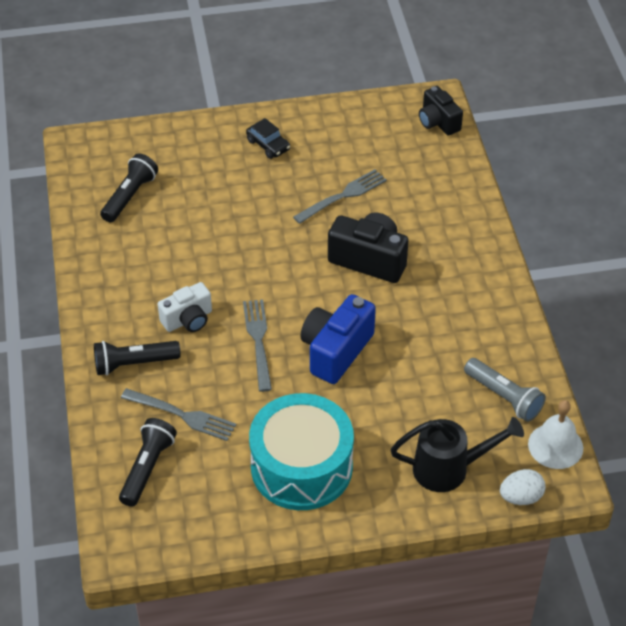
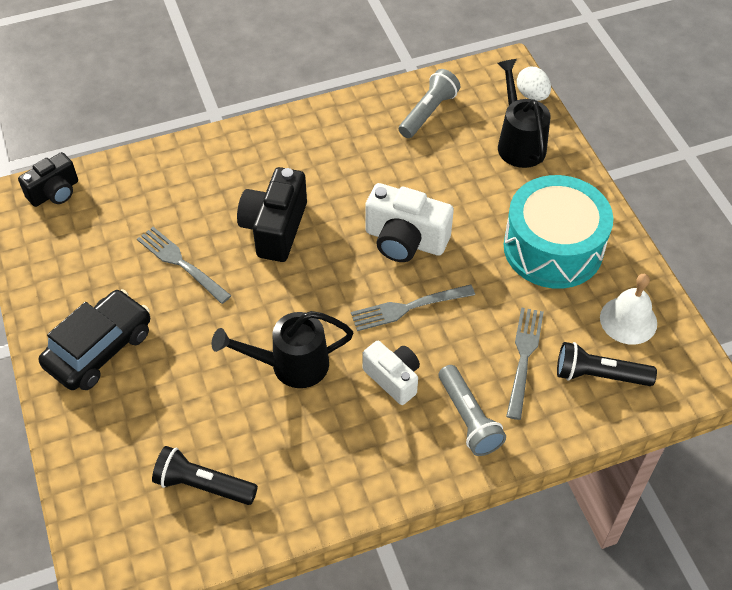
camera: 100 degrees left, 5 degrees up
black flashlight [94,341,181,375] -> grey flashlight [439,365,506,456]
black car [246,118,290,159] -> black car [39,289,150,390], size x1.87
blue camera [300,294,376,384] -> white camera [365,183,454,262]
white bell [528,400,583,469] -> white bell moved to [600,274,657,345]
none -> black watering can [212,311,353,388]

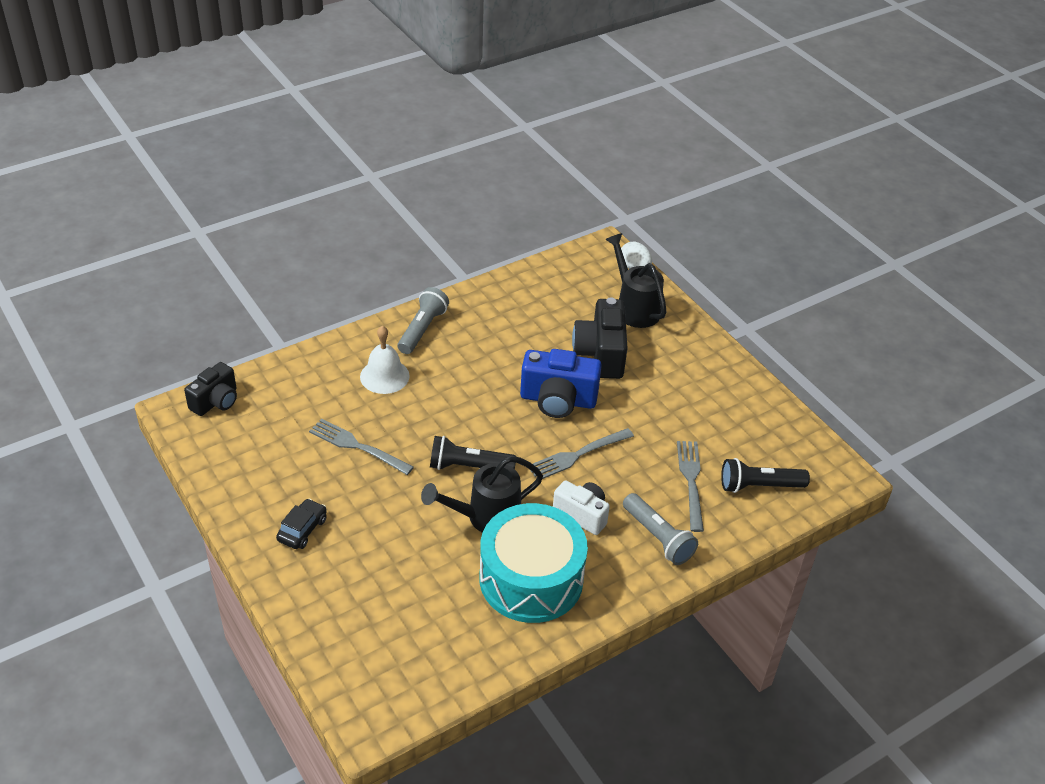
camera: 15 degrees left, 10 degrees down
black car [39,289,150,390] -> black car [276,499,327,549], size x0.54
black flashlight [152,446,258,505] -> black flashlight moved to [430,436,516,470]
black camera [237,167,307,262] -> black camera moved to [572,297,628,379]
white camera [365,183,454,262] -> blue camera [520,349,602,418]
grey flashlight [399,69,460,138] -> grey flashlight moved to [398,287,449,354]
turquoise drum [503,175,613,289] -> turquoise drum moved to [480,503,588,623]
white bell [600,274,657,345] -> white bell moved to [360,326,410,394]

